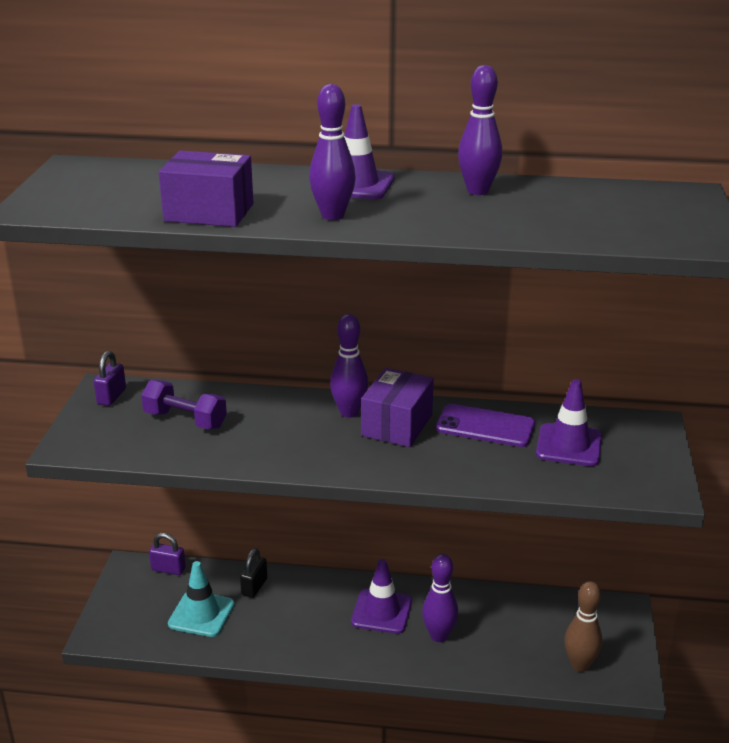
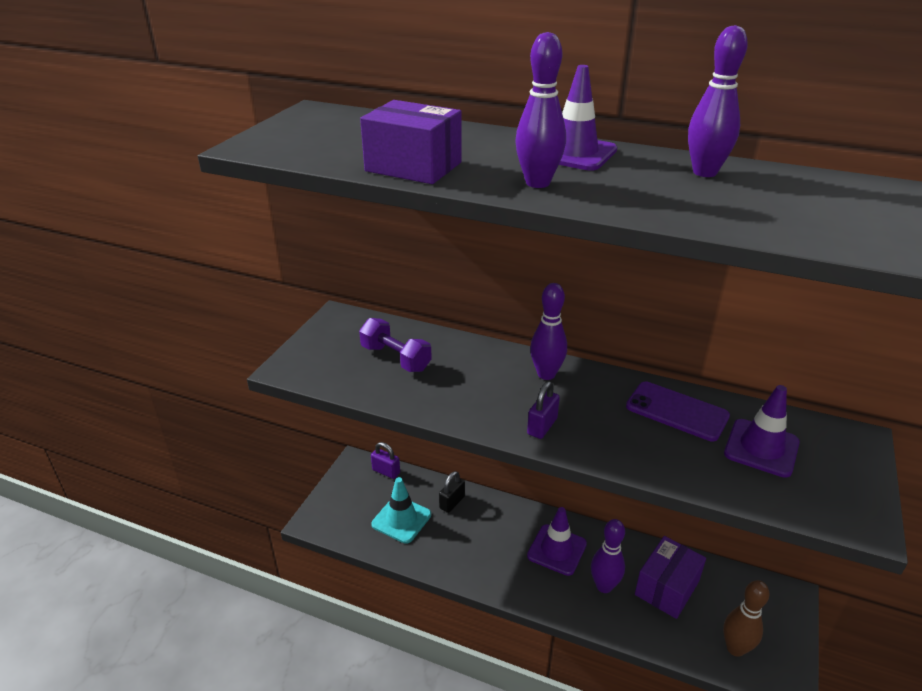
camera: 15 degrees right, 5 degrees up
purple padlock [94,351,126,406] -> purple padlock moved to [527,381,560,439]
purple box [361,368,434,447] -> purple box moved to [635,536,706,619]

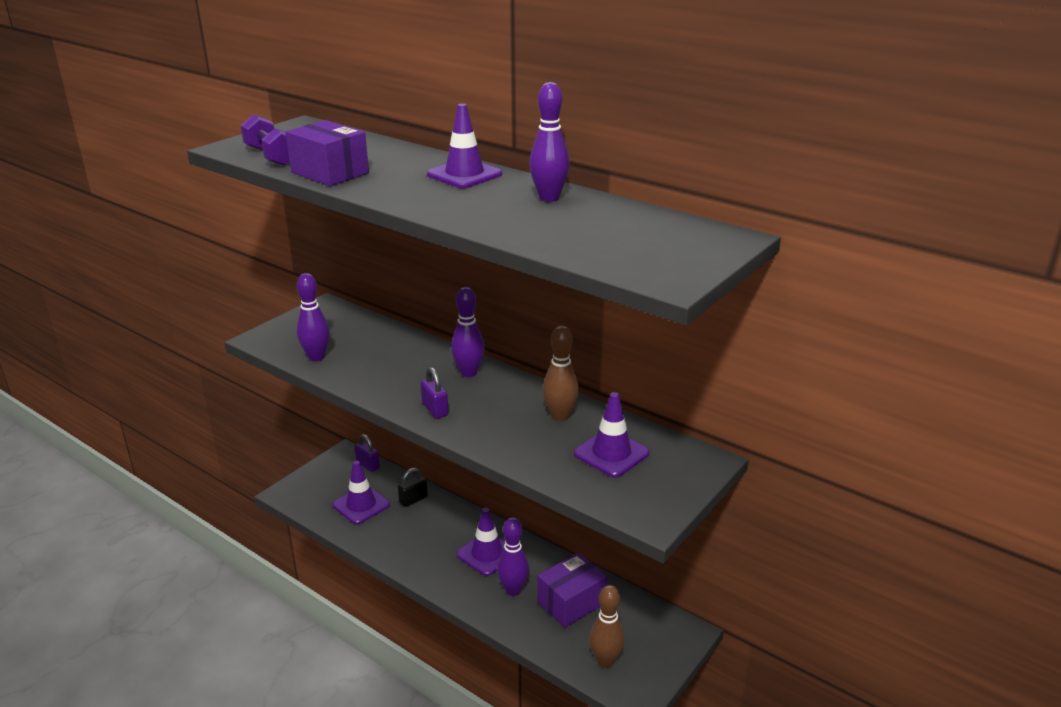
camera: 15 degrees right, 5 degrees down
purple dumbbell [359,318,432,372] -> purple dumbbell moved to [241,114,290,166]
turquoise traffic cone [371,477,431,544] -> purple traffic cone [333,461,390,524]
purple bowling pin [515,32,566,188] -> purple bowling pin moved to [297,273,330,361]
purple padlock [527,381,560,439] -> purple padlock turned 75 degrees counterclockwise [421,367,448,418]
purple phone [626,382,730,441] -> brown bowling pin [543,326,579,422]

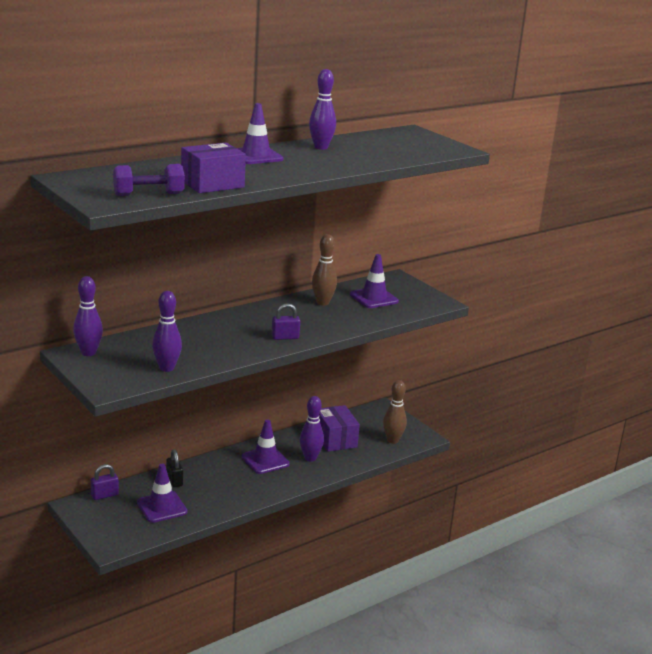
camera: 75 degrees left, 5 degrees down
purple bowling pin [451,287,485,377] -> purple bowling pin moved to [73,276,103,356]

